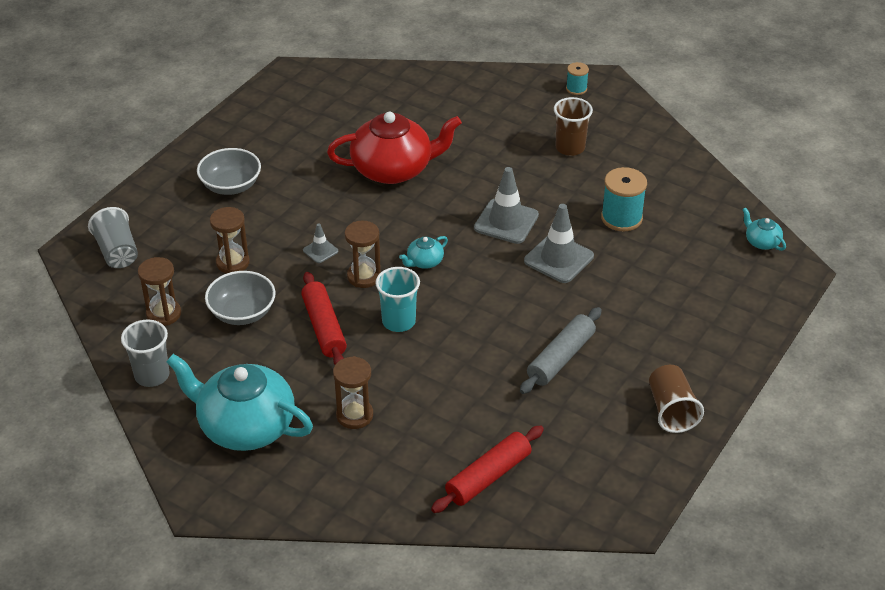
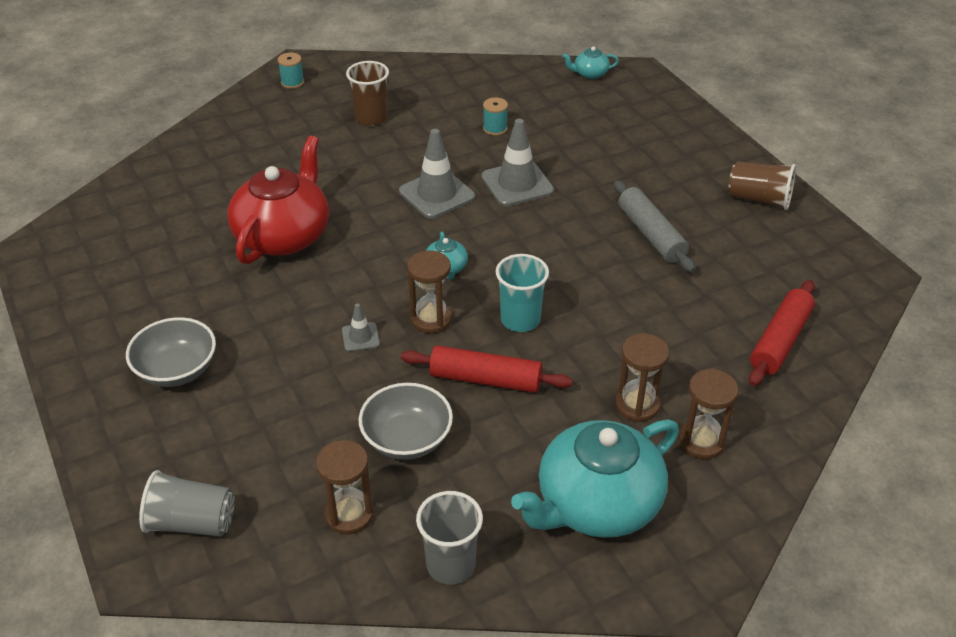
camera: 60 degrees left, 0 degrees up
brown hourglass [210,207,250,273] -> brown hourglass moved to [679,369,738,459]
red rolling pin [431,425,544,513] -> red rolling pin turned 45 degrees clockwise [749,280,815,386]
turquoise spool [601,167,647,231] -> turquoise spool [483,97,508,136], size x0.57

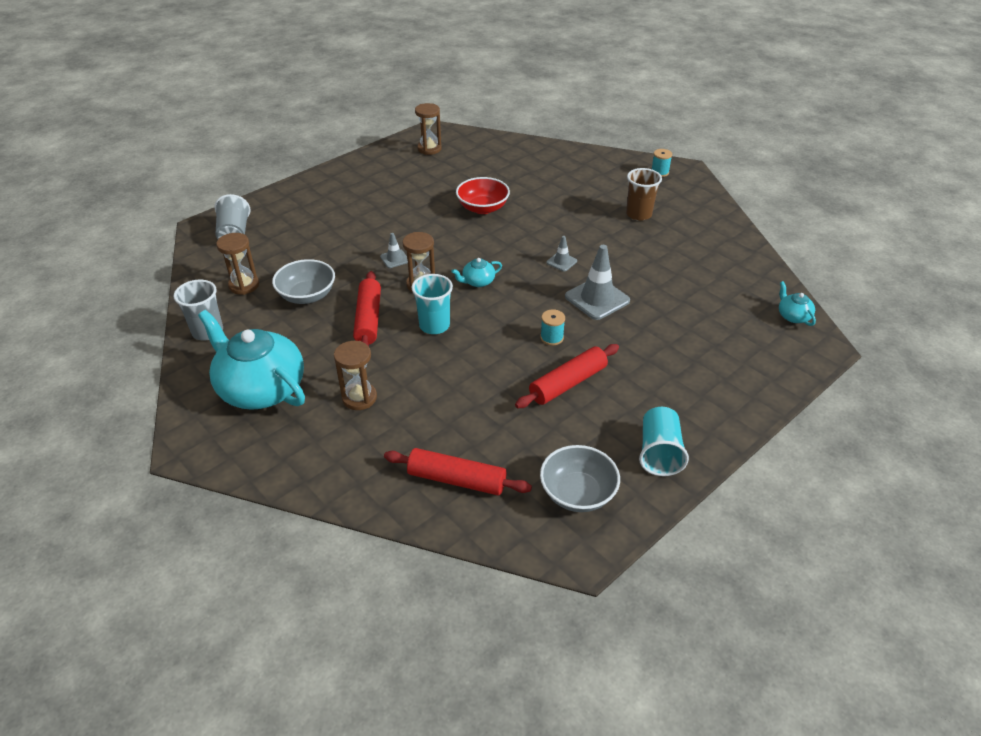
camera: 75 degrees right, 0 degrees up
grey bowl [126,317,216,387] -> grey bowl moved to [540,445,620,512]
red teapot [227,135,329,264] -> red bowl [456,177,510,214]
grey traffic cone [399,129,475,219] -> grey traffic cone [547,236,577,272], size x0.51
turquoise spool [483,97,508,136] -> turquoise spool moved to [540,309,565,346]
grey rolling pin [614,180,695,272] -> red rolling pin [515,344,619,408]
brown hourglass [679,369,738,459] -> brown hourglass moved to [415,103,442,155]
brown cup [728,161,796,210] -> turquoise cup [639,407,689,476]

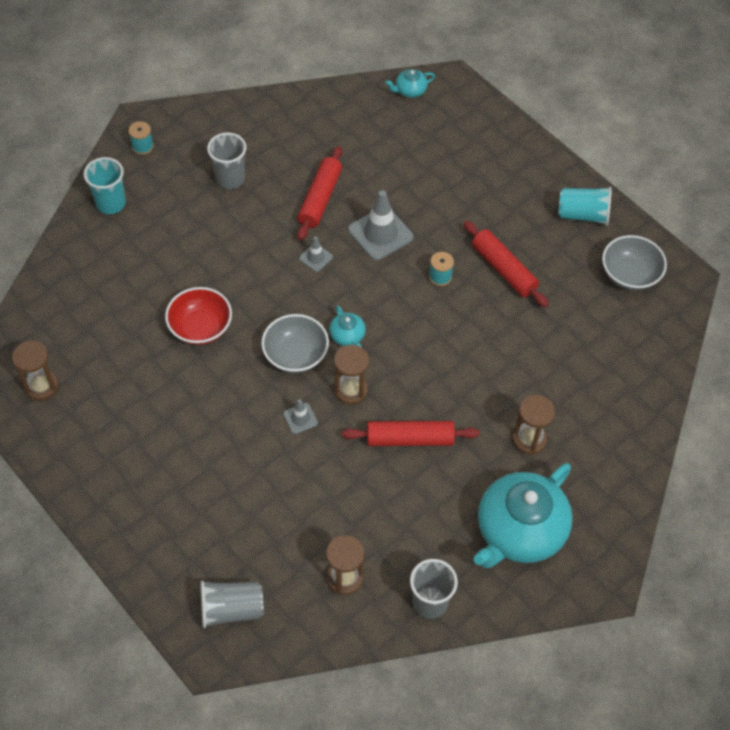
camera: 90 degrees left, 15 degrees up
grey bowl [272,259,335,304] -> grey bowl moved to [261,314,329,373]
red rolling pin [384,448,532,495] -> red rolling pin moved to [297,146,342,240]
turquoise cup [412,274,453,334] -> turquoise cup moved to [84,157,126,214]
brown cup [626,168,662,221] -> grey cup [207,133,246,189]

